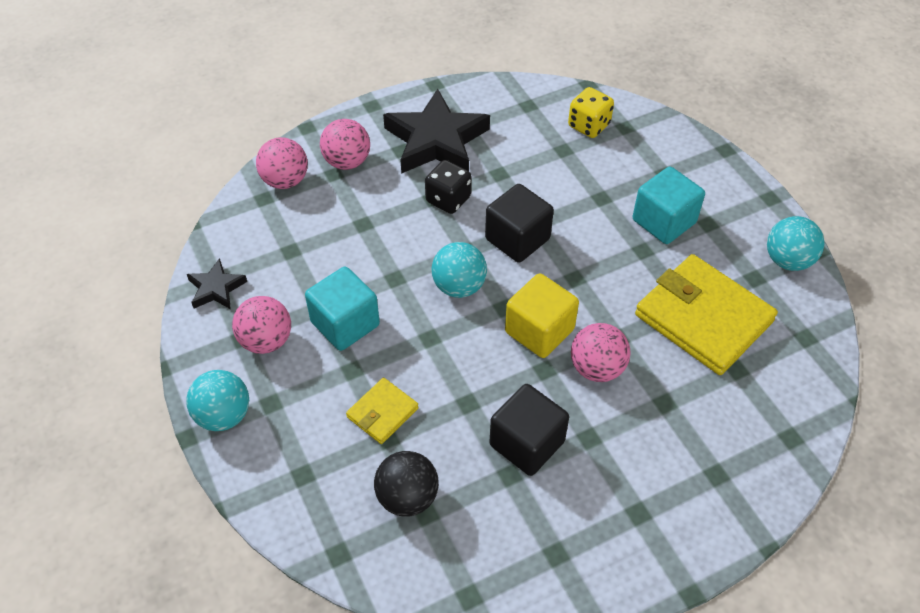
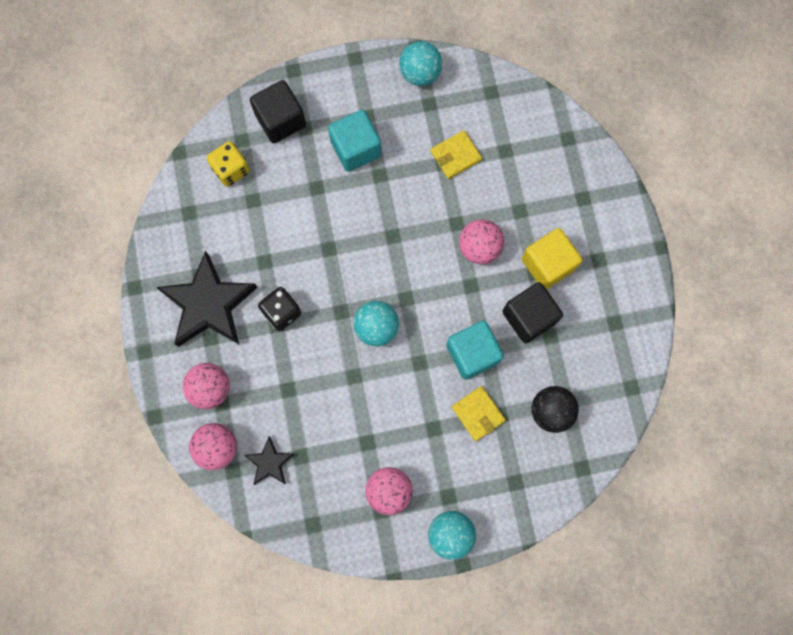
camera: 75 degrees left, 25 degrees up
black star [187,258,247,309] -> black star moved to [244,436,295,485]
turquoise cube [305,267,380,351] -> turquoise cube moved to [446,321,504,380]
black cube [485,184,554,263] -> black cube moved to [250,80,306,143]
yellow cube [505,273,579,358] -> yellow cube moved to [522,228,582,289]
yellow wallet [635,254,778,375] -> yellow wallet [430,130,482,179], size x0.49

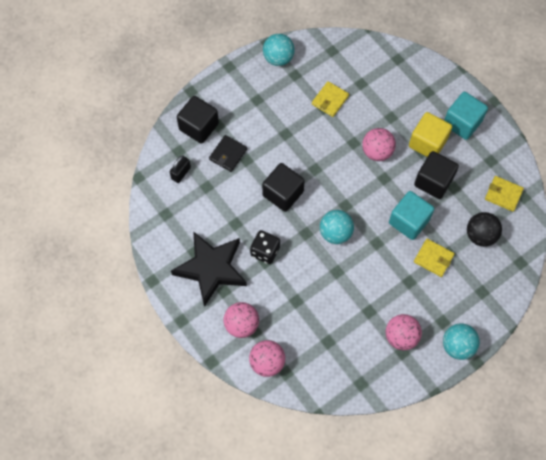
camera: 25 degrees left, 10 degrees down
yellow dice [207,141,250,187] -> black padlock [170,155,191,183]
black star [244,436,295,485] -> none
turquoise cube [328,110,381,172] -> turquoise cube moved to [444,92,488,140]
none -> black wallet [209,135,247,172]
none -> black cube [262,163,305,212]
none -> yellow wallet [485,176,524,212]

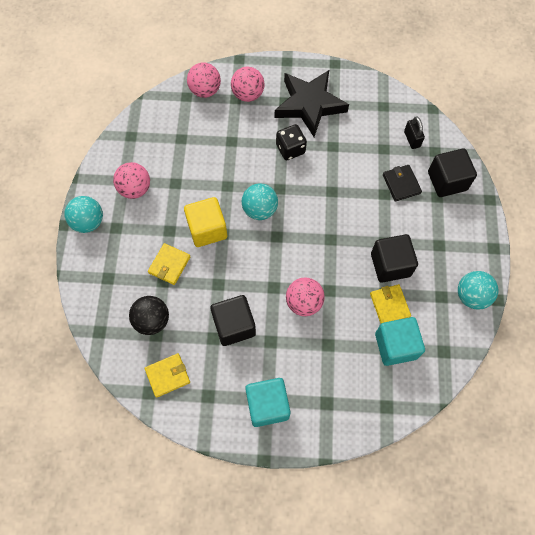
camera: 130 degrees right, 0 degrees up
black cube [262,163,305,212] -> black cube moved to [371,234,418,283]
turquoise cube [389,191,434,240] -> turquoise cube moved to [375,317,425,366]
yellow cube [409,112,452,157] -> yellow cube moved to [184,197,227,247]
yellow wallet [414,239,455,277] -> yellow wallet turned 45 degrees counterclockwise [148,243,191,285]

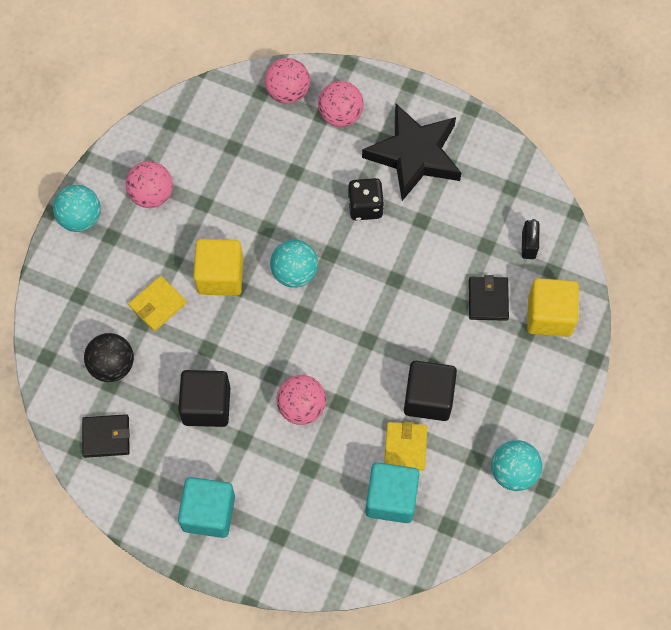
camera: 20 degrees right, 0 degrees up
yellow wallet [145,353,190,398] -> black wallet [82,414,130,458]
black cube [428,148,477,197] -> yellow cube [527,278,579,337]

